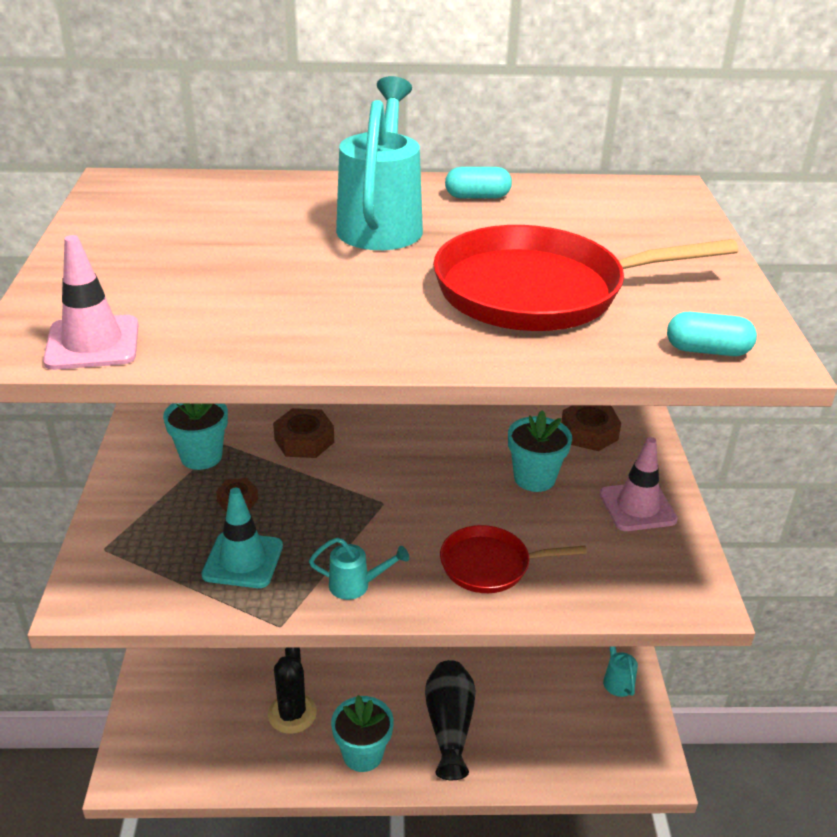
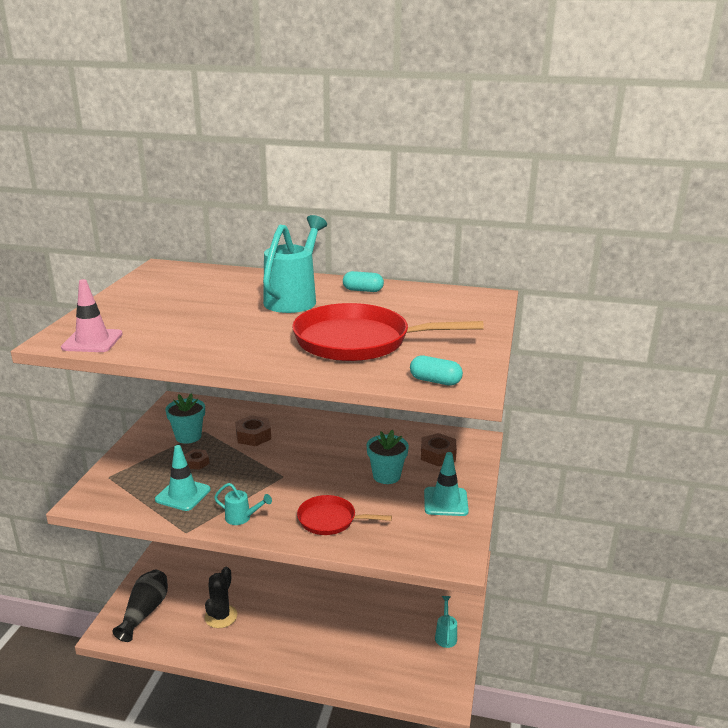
camera: 15 degrees right, 10 degrees down
turquoise flower pot [331,695,394,772] -> none
black vase [425,660,476,780] -> black vase moved to [112,570,168,642]
pink traffic cone [600,437,678,531] -> turquoise traffic cone [424,452,469,516]

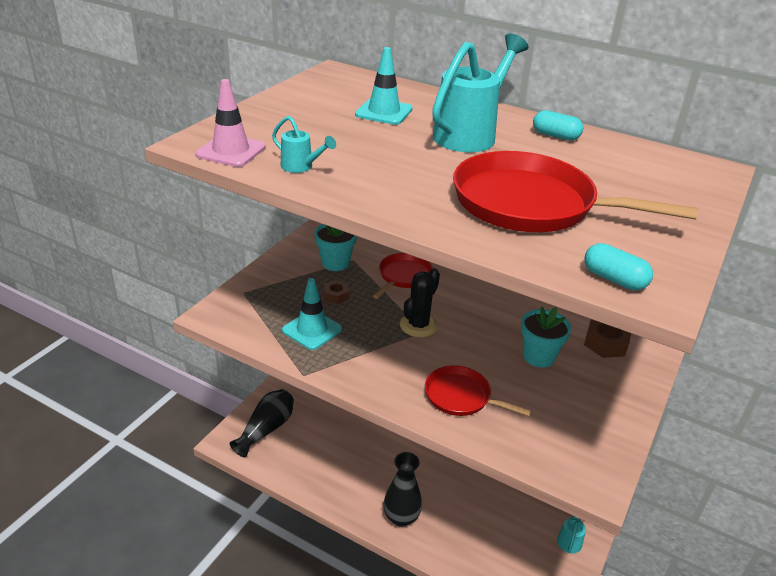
camera: 15 degrees right, 10 degrees up
black cactus [205,567,237,628] -> black cactus moved to [400,268,440,337]
turquoise watering can [214,483,272,525] -> turquoise watering can moved to [272,116,336,173]
brown nut [235,415,271,446] -> red pan [373,253,433,299]
turquoise traffic cone [424,452,469,516] -> turquoise traffic cone moved to [355,47,413,125]
none -> black vase [383,452,422,527]

